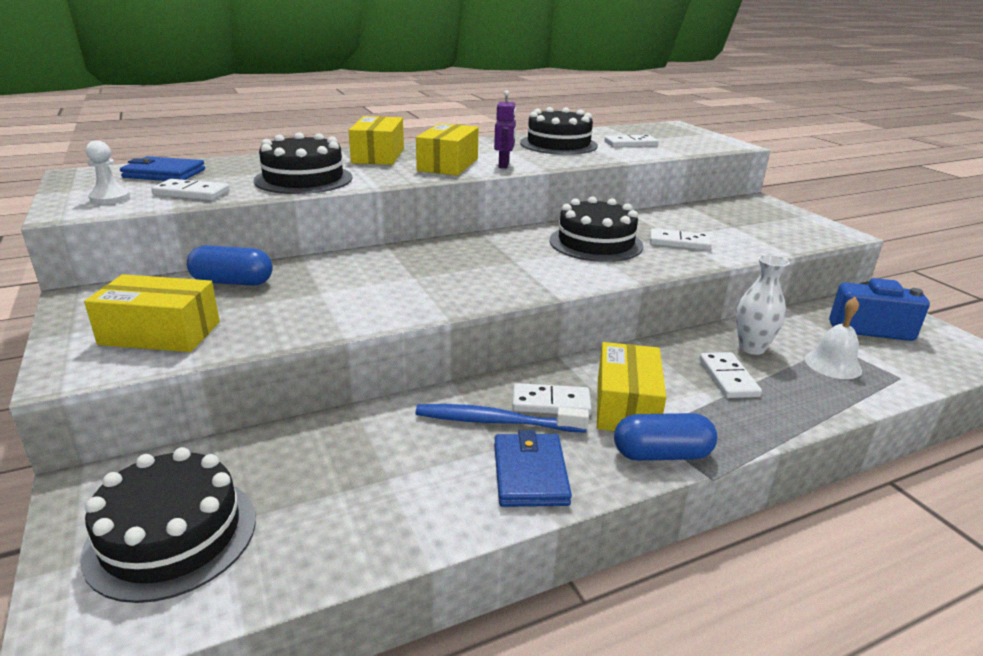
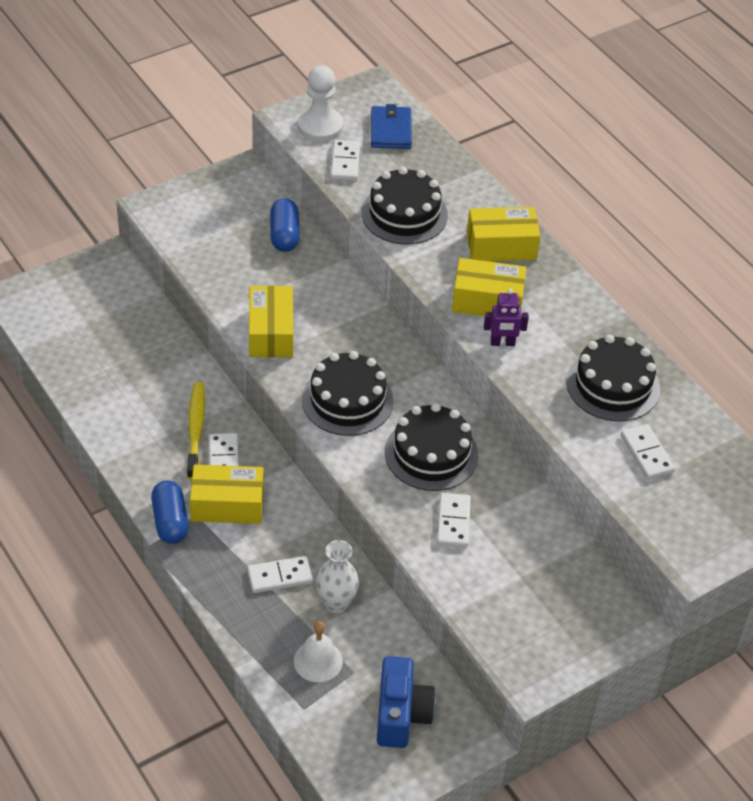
camera: 80 degrees right, 20 degrees up
black cake [80,447,256,603] -> black cake moved to [302,351,394,436]
yellow box [84,274,220,352] -> yellow box moved to [249,286,293,357]
white pawn [86,140,130,205] -> white pawn [298,65,343,142], size x1.63
blue toothbrush [416,404,589,433] -> yellow toothbrush [187,382,205,480]
blue wallet [494,430,572,507] -> none

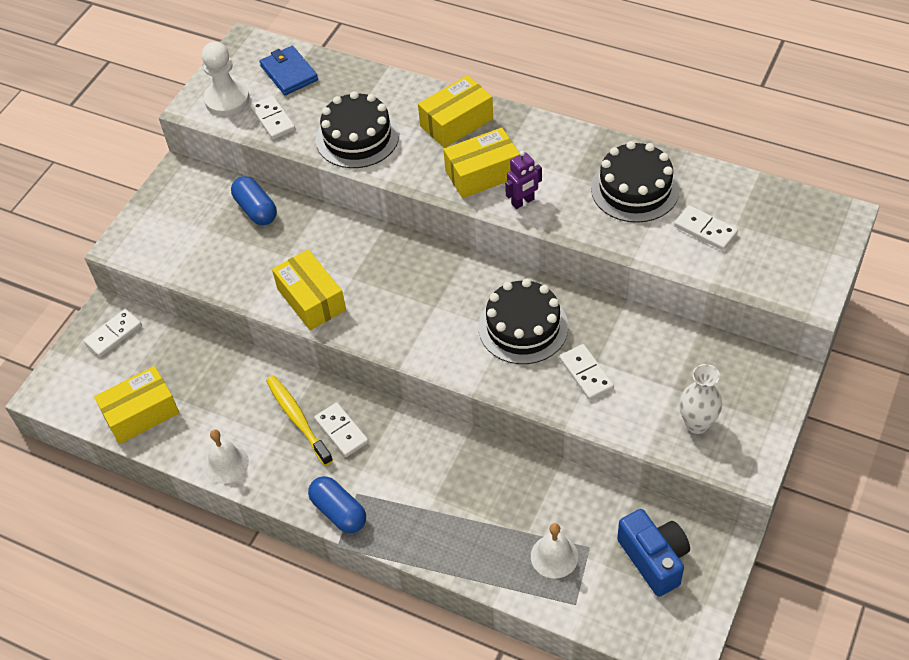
camera: 25 degrees left, 5 degrees up
yellow box [190,464,264,524] -> yellow box moved to [94,366,179,444]
white domino [247,556,313,593] -> white domino moved to [83,309,142,357]
black cake [302,351,394,436] -> none
white vase [316,540,359,613] -> white vase moved to [679,364,722,434]
none -> white bell [204,429,249,484]

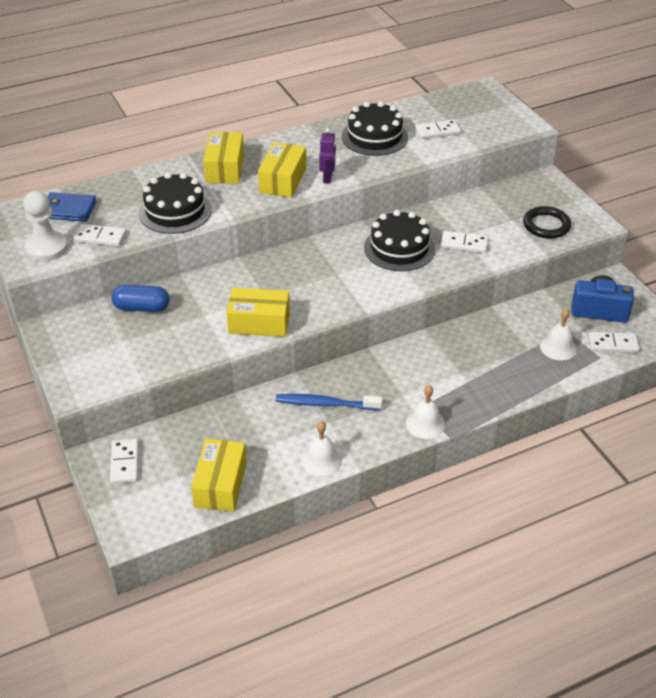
camera: 55 degrees left, 10 degrees down
yellow toothbrush [266,376,333,466] -> blue toothbrush [276,394,383,410]
blue capsule [308,476,366,533] -> white bell [406,385,445,439]
white domino [314,402,369,457] -> white domino moved to [588,332,639,353]
white vase [679,364,722,434] -> black ring [523,206,571,239]

